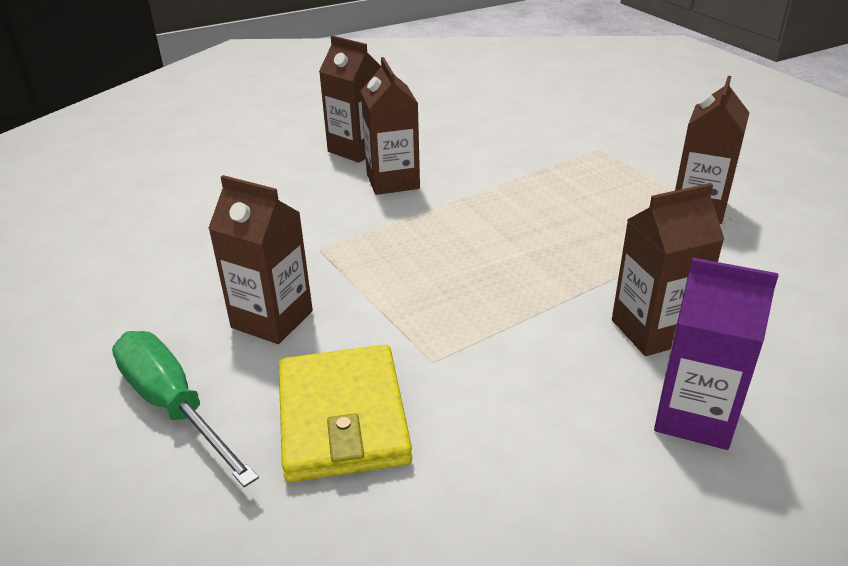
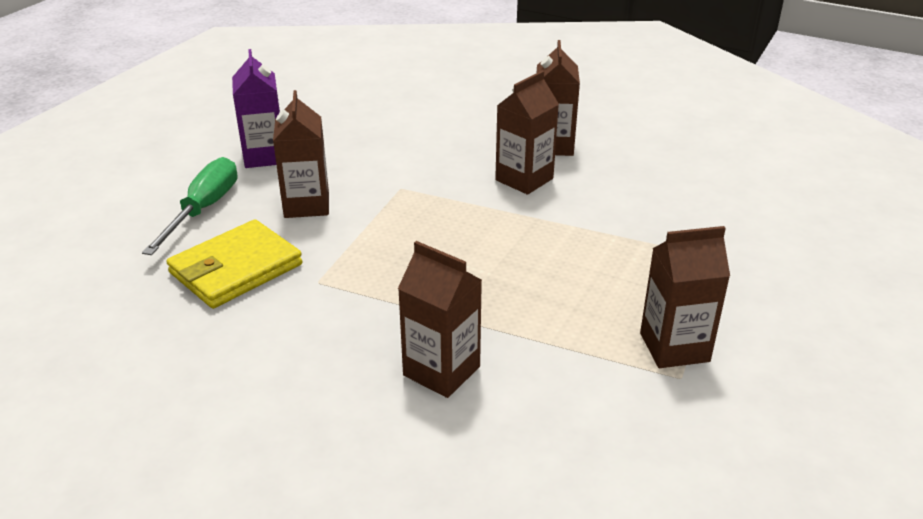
camera: 55 degrees right, 0 degrees up
purple carton [654,258,779,450] -> purple carton moved to [232,49,280,168]

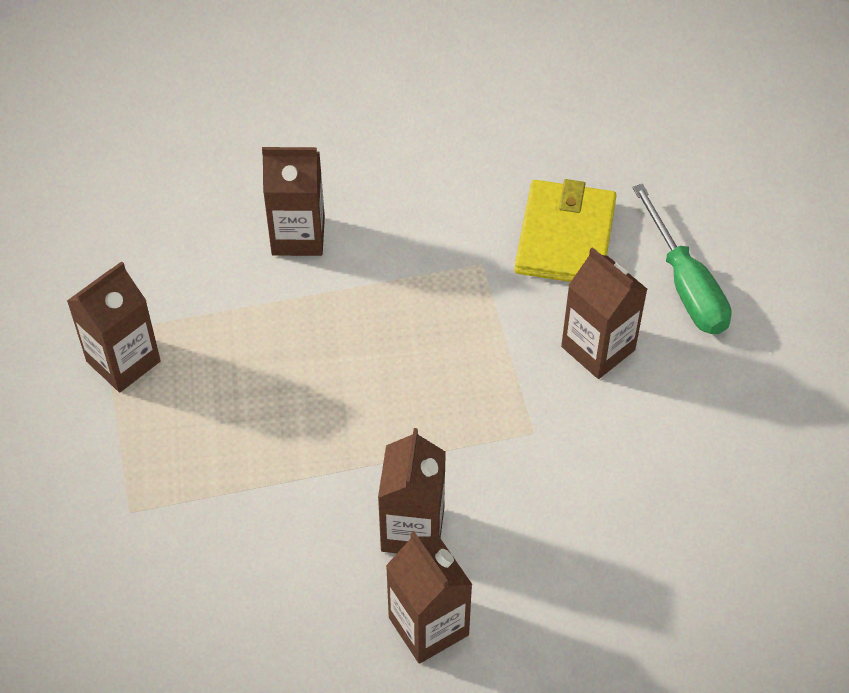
camera: 145 degrees right, 20 degrees up
purple carton [232,49,280,168] -> none

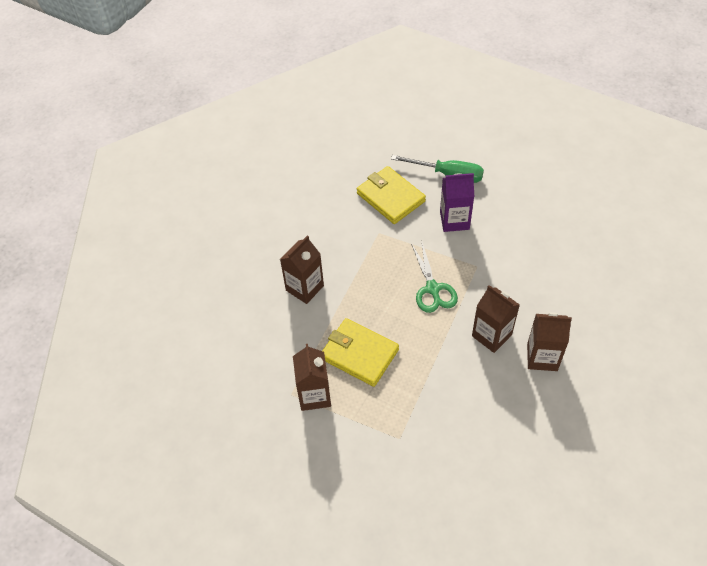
camera: 50 degrees left, 0 degrees up
brown carton [561,247,647,379] -> purple carton [440,173,474,232]
none -> yellow wallet [322,318,399,387]
none -> green scissors [411,243,458,313]

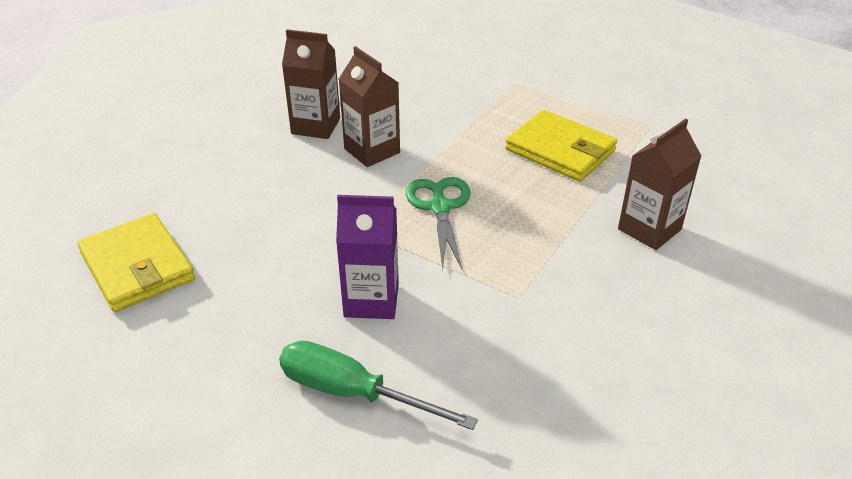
camera: 175 degrees left, 15 degrees down
brown carton [293,344,331,411] -> none
yellow wallet [357,166,426,224] -> yellow wallet moved to [77,213,195,312]

